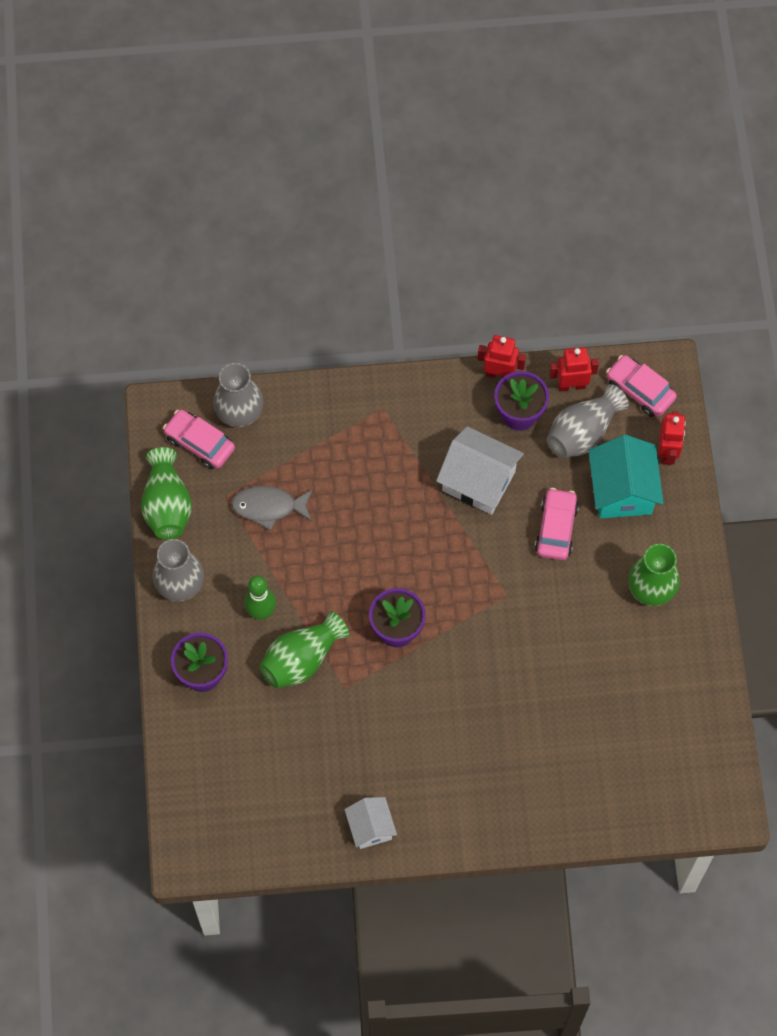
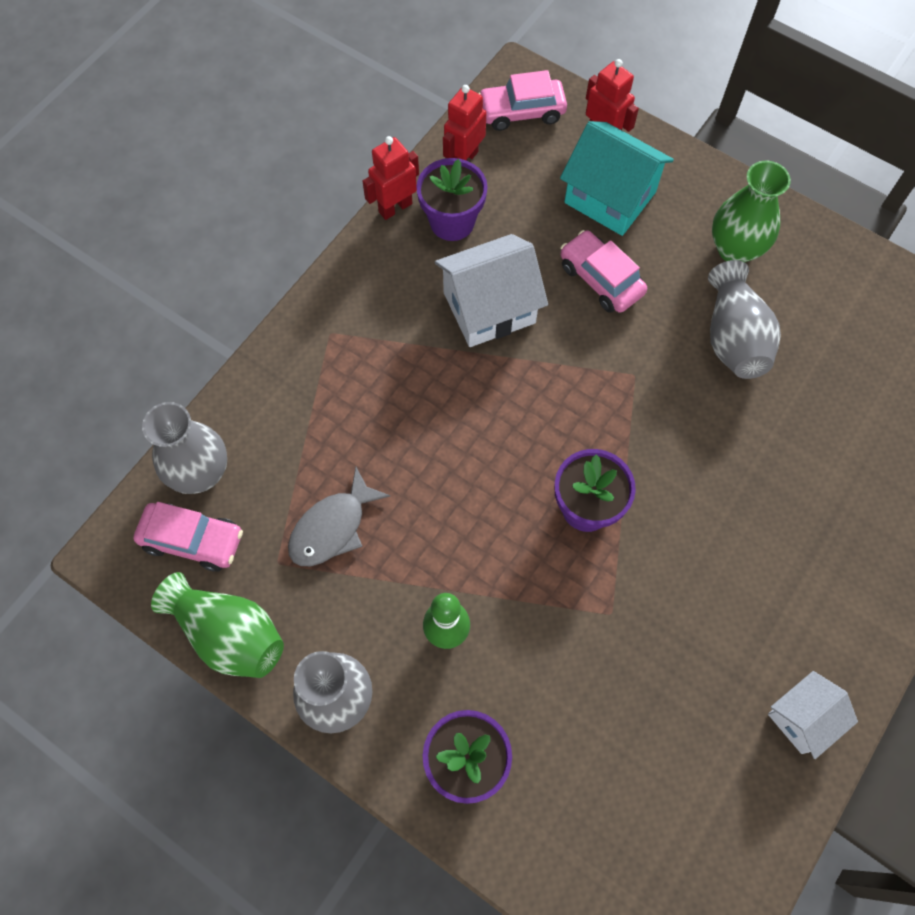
camera: 50 degrees left, 0 degrees up
pink car [163,410,235,469] -> pink car turned 150 degrees counterclockwise [134,502,243,571]
green vase [259,611,350,688] -> none
white house [344,797,397,849] -> white house turned 60 degrees counterclockwise [768,671,858,759]
grey vase [547,384,629,458] -> grey vase moved to [708,260,781,379]

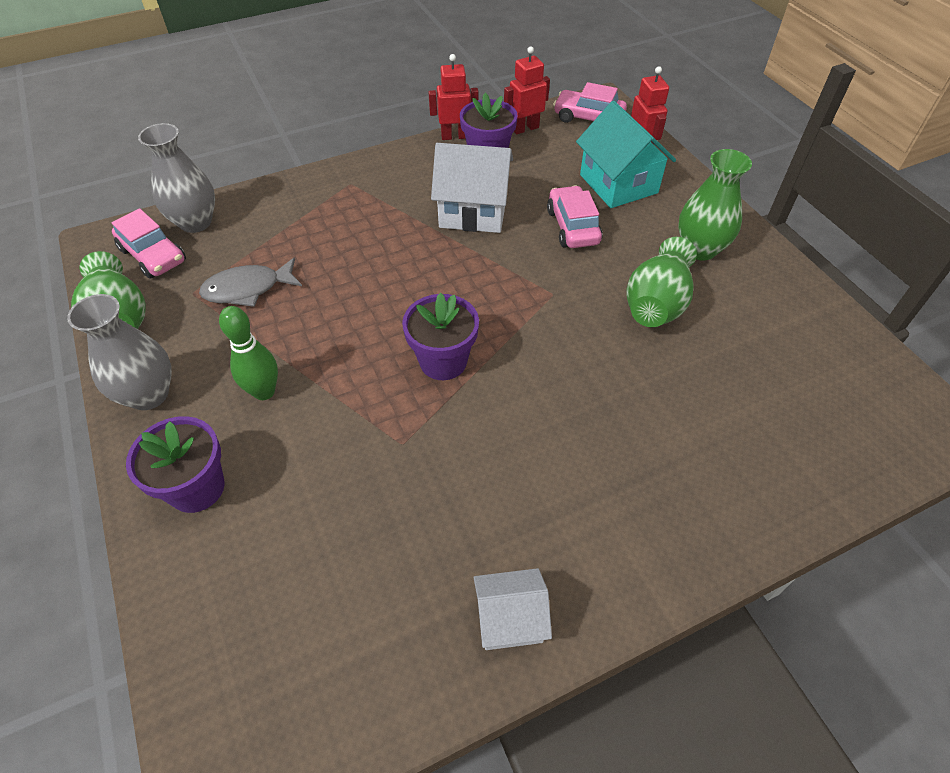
camera: 30 degrees right, 15 degrees down
grey vase [708,260,781,379] -> green vase [626,237,697,327]

